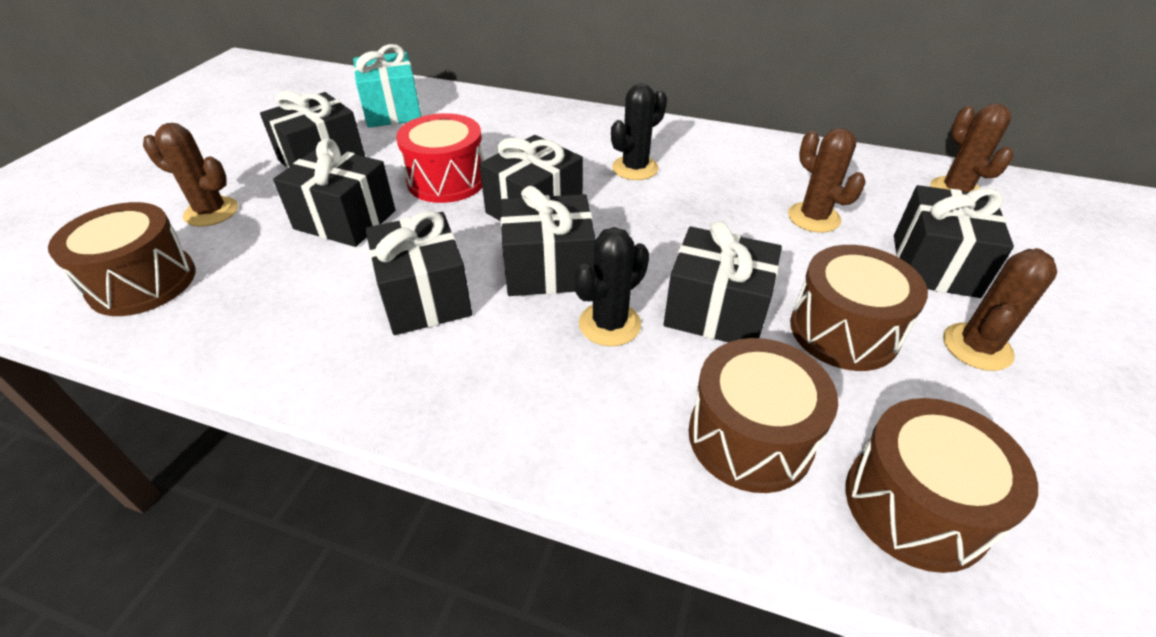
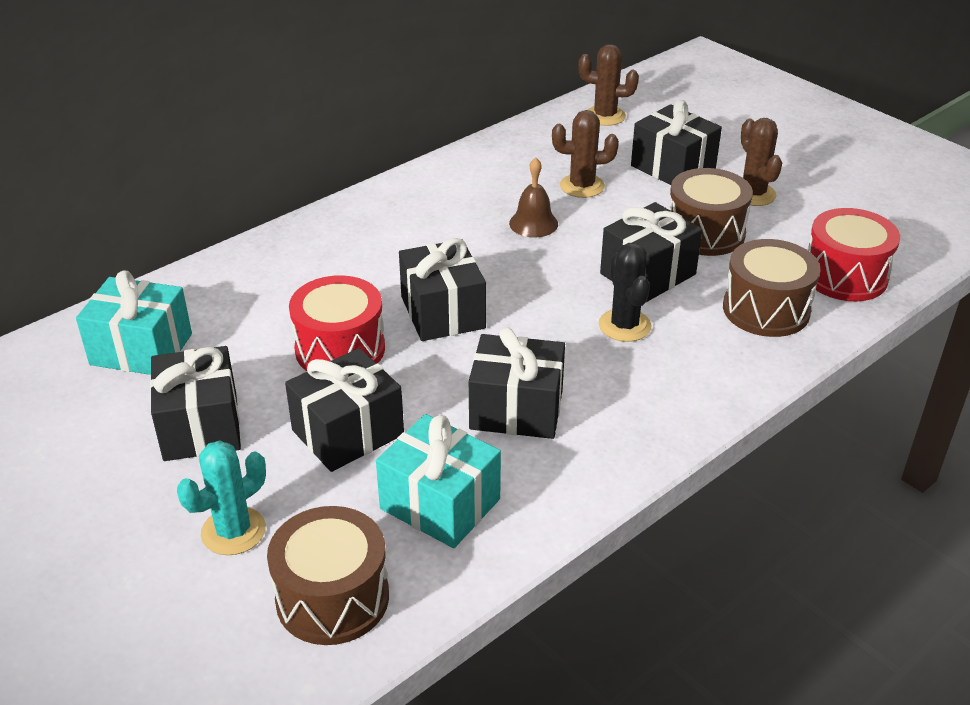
camera: 60 degrees left, 5 degrees down
brown cactus [143,123,238,227] -> turquoise cactus [177,440,266,555]
black gift [501,186,596,296] -> none
black cactus [611,83,667,180] -> none
brown drum [846,398,1038,573] -> red drum [808,208,900,301]
none -> turquoise gift [376,414,501,548]
none -> brown bell [509,158,558,238]

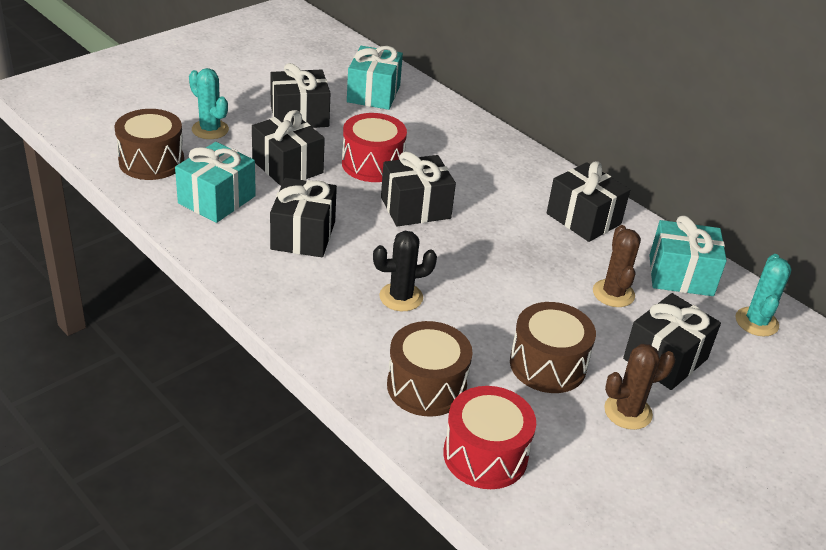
camera: 85 degrees right, 0 degrees up
brown bell [509,158,558,238] -> none
brown cactus [578,44,639,126] -> turquoise cactus [735,254,792,336]
black gift [600,202,702,302] -> black gift moved to [547,161,630,242]
none -> turquoise gift [649,216,727,296]

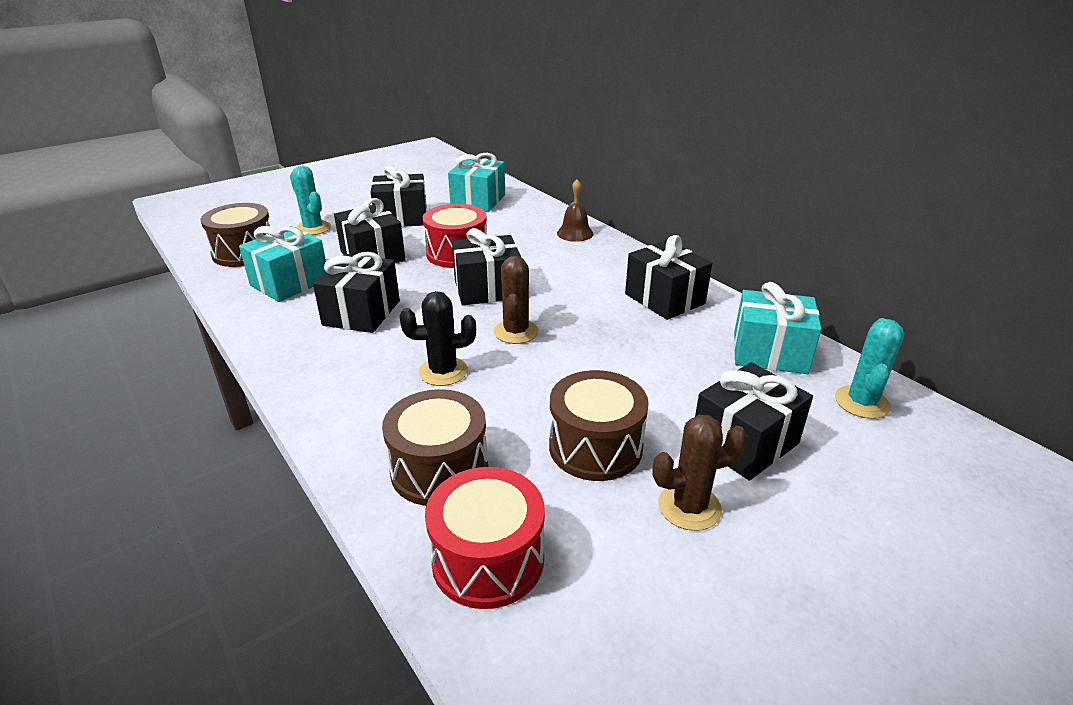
camera: 10 degrees right, 5 degrees down
brown cactus [593,225,641,307] -> brown cactus moved to [494,256,539,344]
none -> brown bell [557,179,593,242]

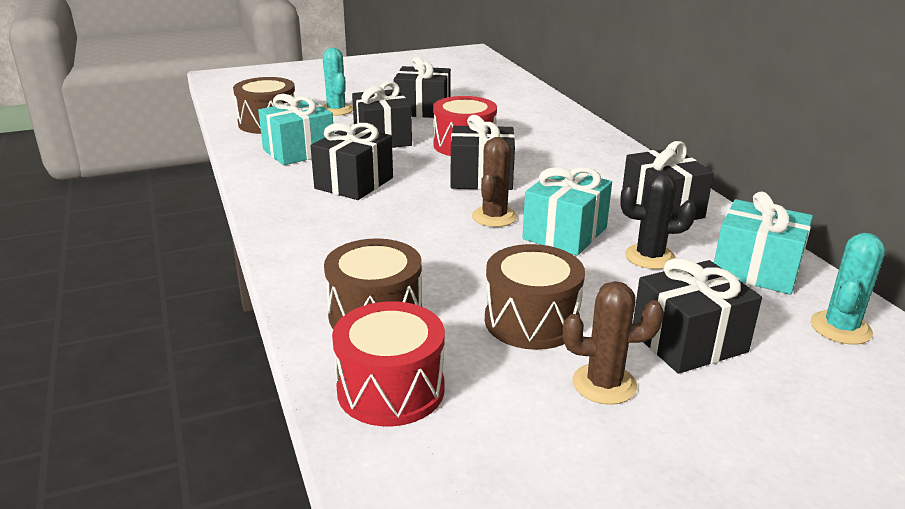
camera: 15 degrees right, 5 degrees down
black cactus [400,291,476,386] -> black cactus moved to [620,171,696,269]
turquoise gift [448,153,505,212] -> turquoise gift moved to [522,167,612,256]
brown bell [557,179,593,242] -> none

